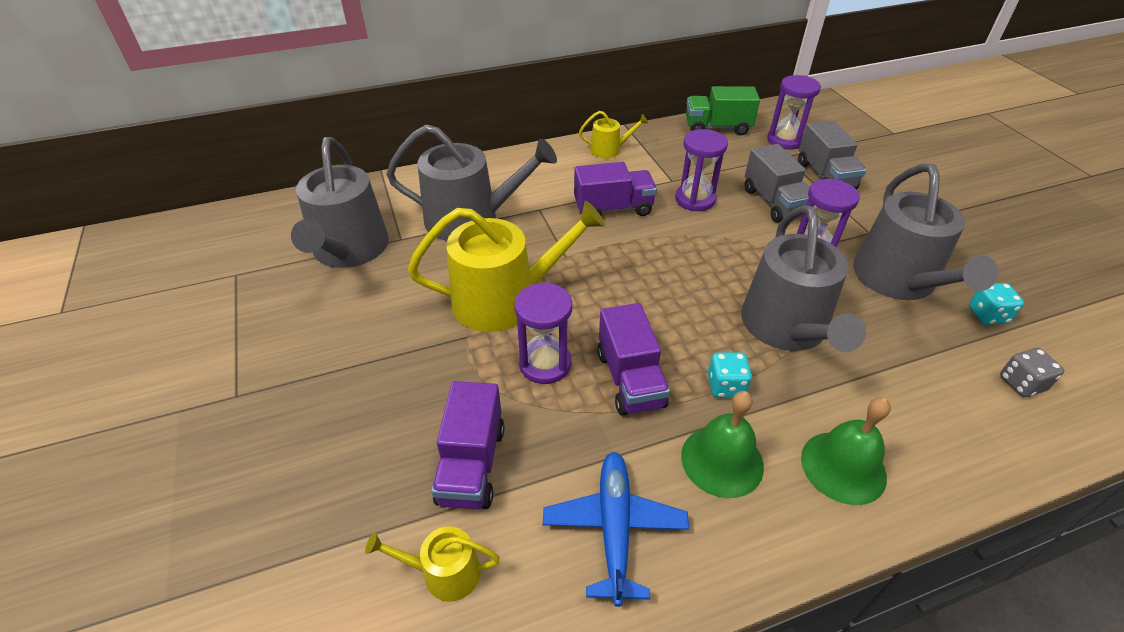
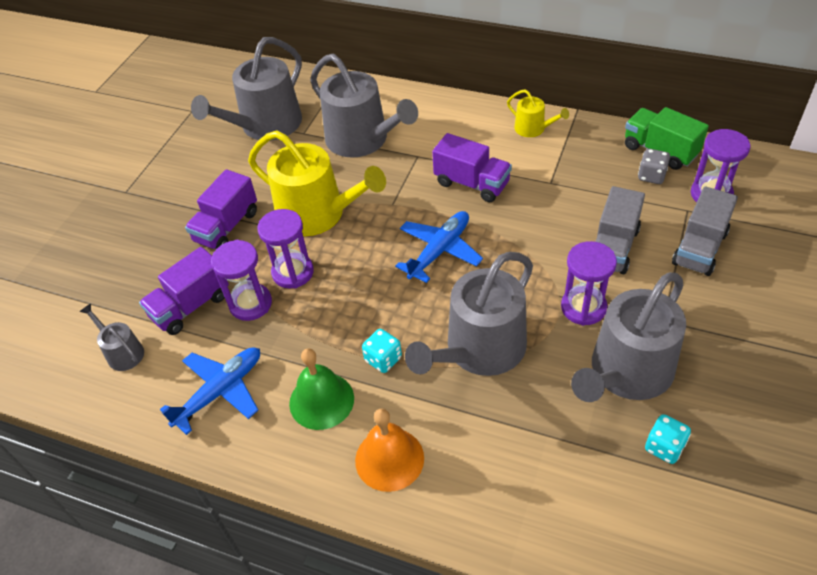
camera: 45 degrees right, 5 degrees up
yellow watering can [365,526,500,602] -> grey watering can [80,304,144,371]
purple truck [597,303,670,416] -> purple truck moved to [185,169,257,249]
purple hourglass [675,129,728,211] -> purple hourglass moved to [211,240,272,321]
green bell [801,397,891,505] -> orange bell [355,408,424,492]
grey dice [1000,348,1064,397] -> grey dice moved to [638,149,670,184]
none -> blue plane [395,211,483,283]

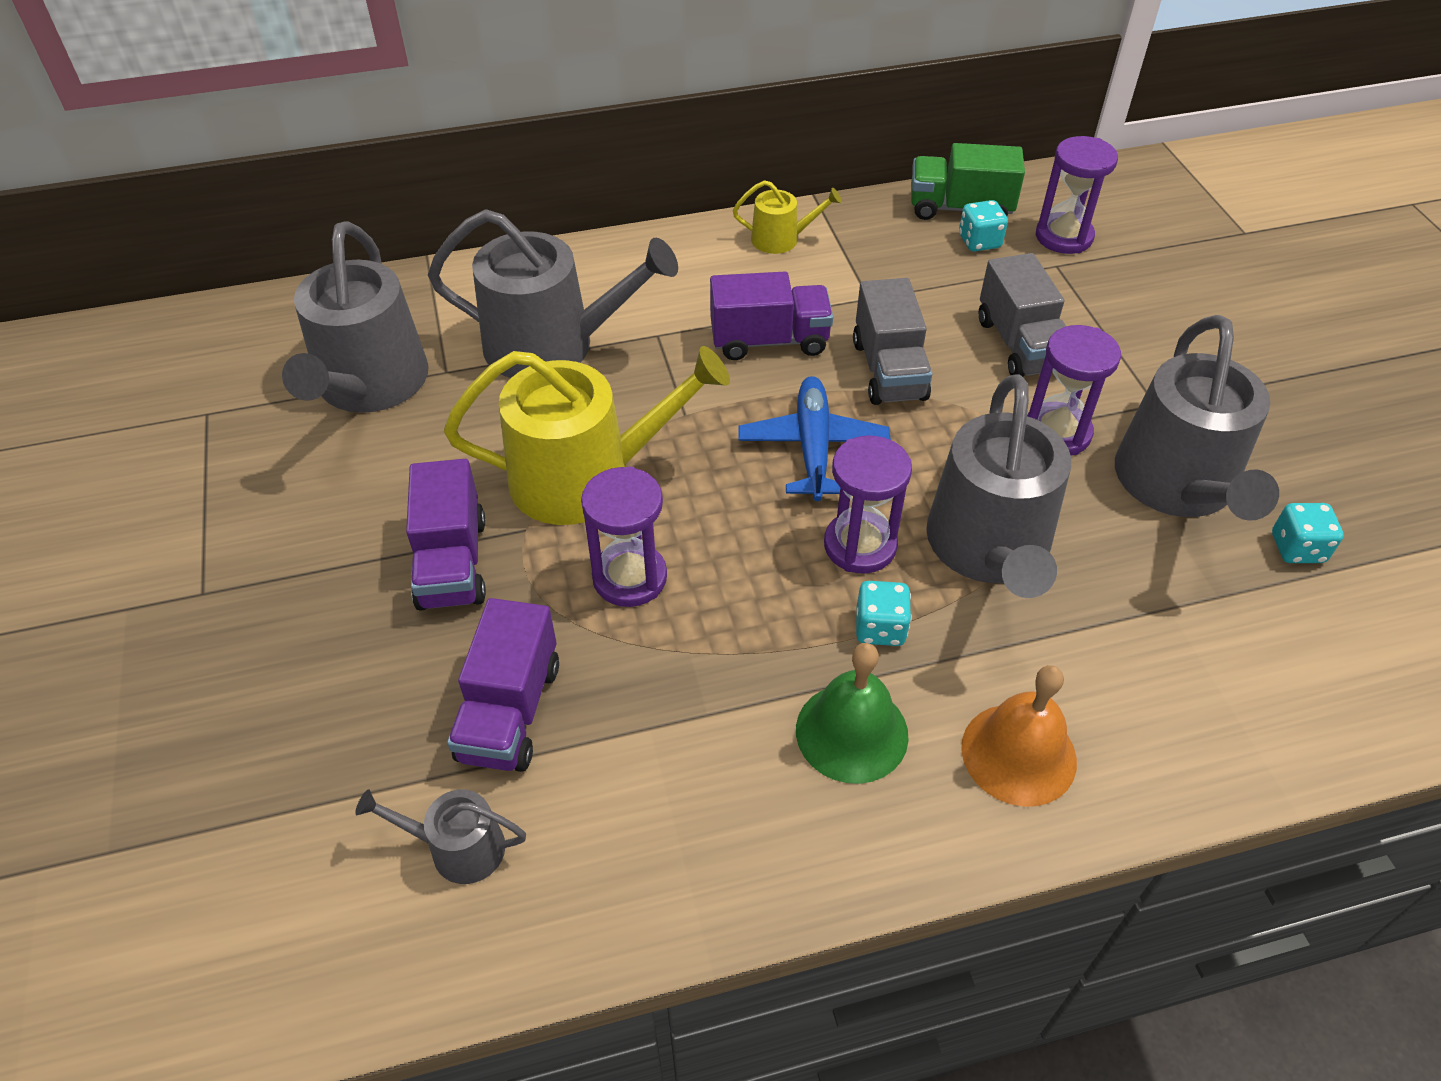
camera: 40 degrees left, 0 degrees up
blue plane [160,347,260,435] -> none
purple hourglass [211,240,272,321] -> purple hourglass moved to [824,435,912,574]
grey dice [638,149,670,184] -> turquoise dice [959,200,1008,252]
grey truck [672,186,738,276] -> grey truck moved to [853,278,932,405]

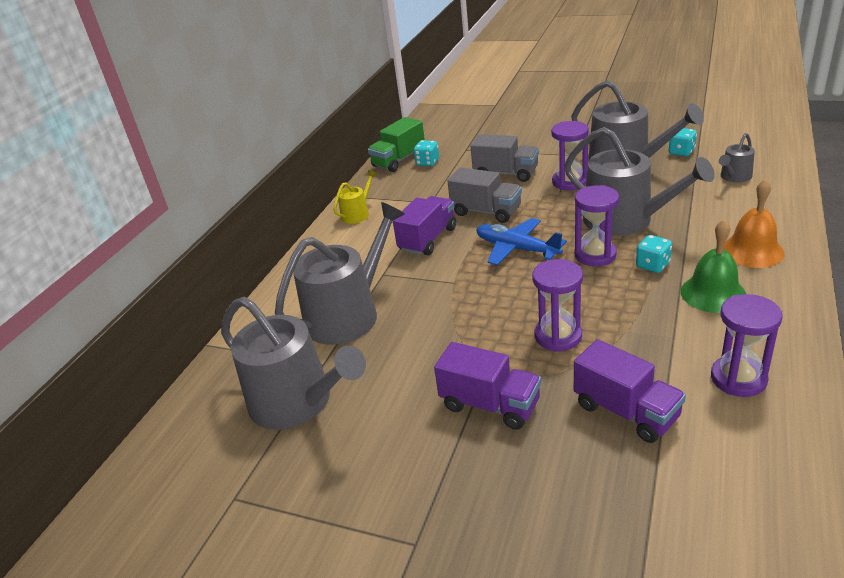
camera: 50 degrees left, 15 degrees down
grey watering can [355,789,526,884] -> grey watering can moved to [719,133,755,182]
yellow watering can [444,346,730,525] -> none
purple hourglass [1036,136,1118,254] -> purple hourglass moved to [711,294,783,397]

